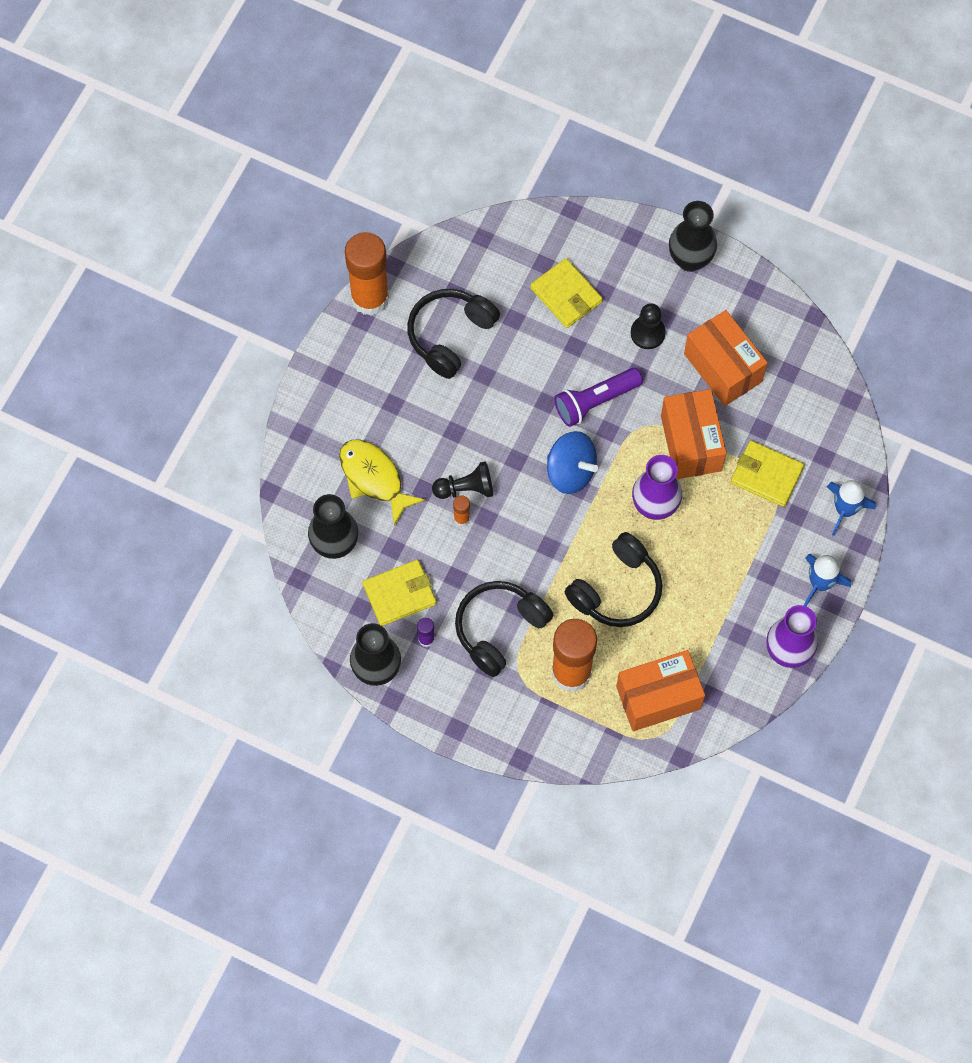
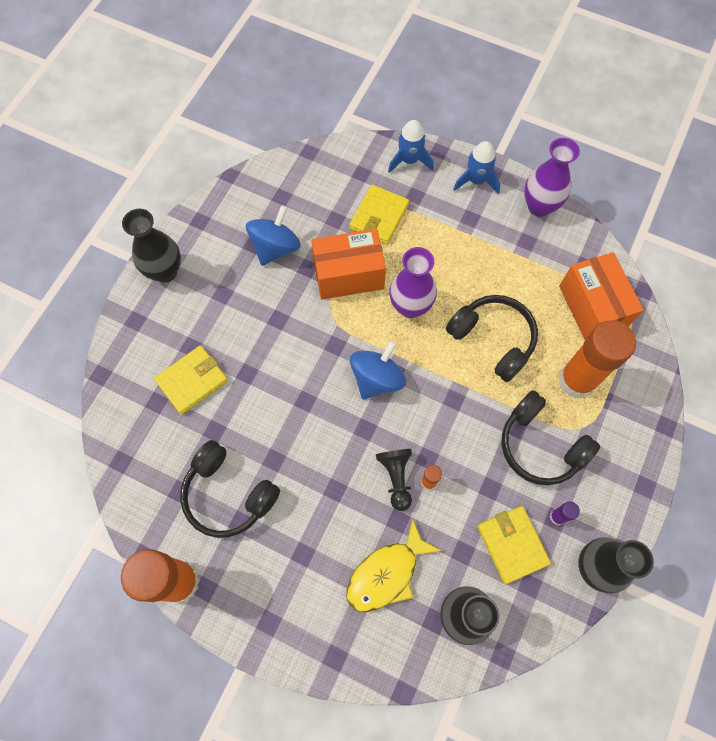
camera: 90 degrees left, 0 degrees up
purple flashlight [554,368,643,427] -> none
black pawn [631,303,666,349] -> none
orange box [684,310,768,406] -> blue spinning top [246,205,301,266]

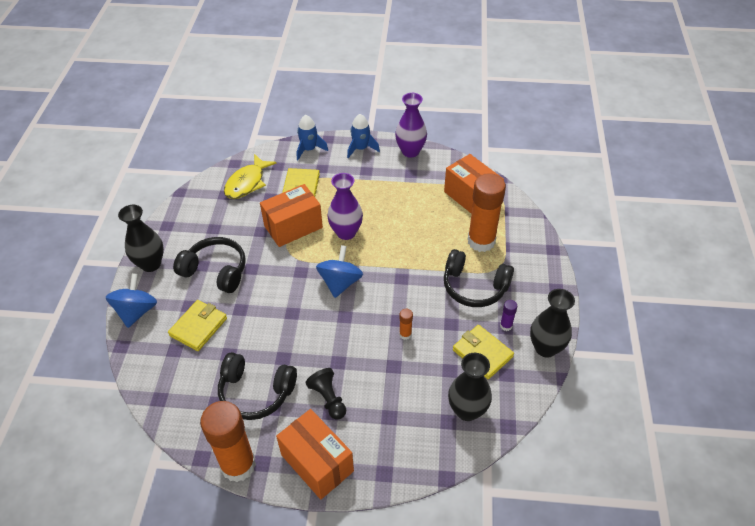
camera: 20 degrees left, 20 degrees down
blue spinning top [246,205,301,266] -> blue spinning top moved to [106,273,157,328]
yellow fish [347,519,441,612] -> yellow fish moved to [224,154,276,199]
black pawn [376,449,412,511] -> black pawn moved to [305,368,346,420]
black headphones [446,295,538,382] -> black headphones moved to [173,237,246,293]
none -> orange box [276,409,354,499]

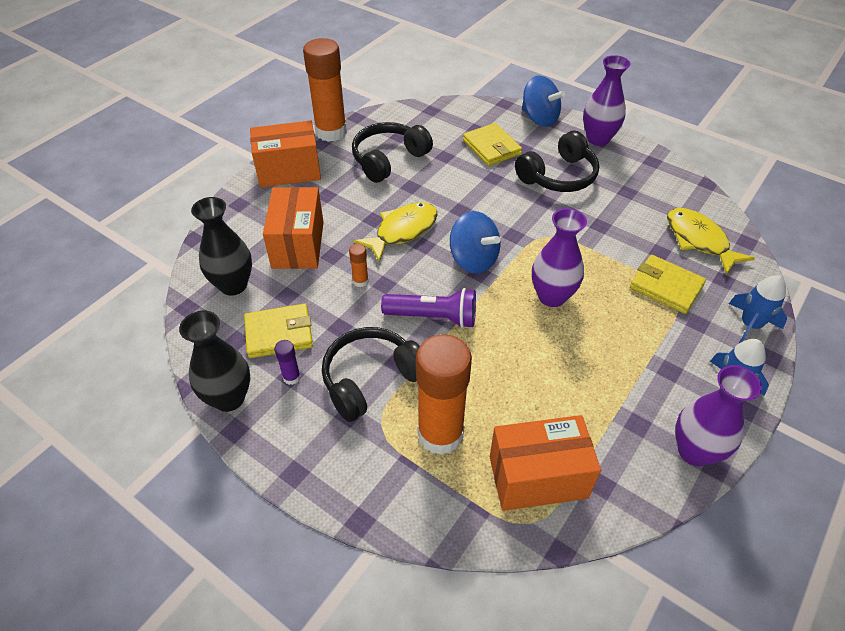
camera: 120 degrees right, 0 degrees up
black vase [118,205,164,272] -> purple vase [583,55,630,146]
orange box [260,184,323,247] -> orange box moved to [263,187,324,269]
black pawn [305,368,346,420] -> none
none -> yellow fish [353,202,438,262]
none -> purple flashlight [381,288,476,328]

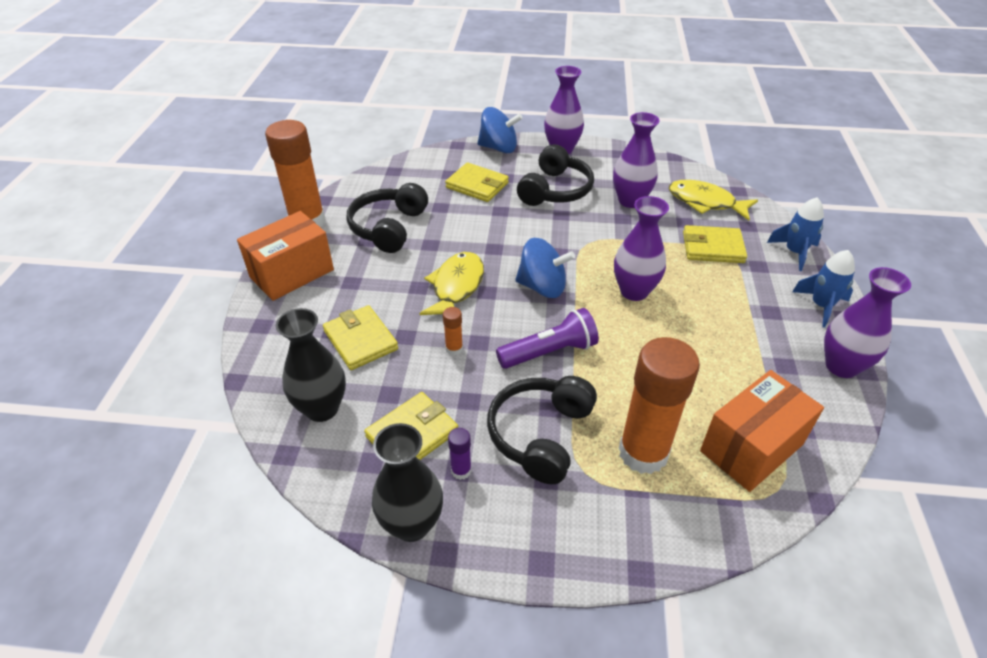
camera: 30 degrees left, 5 degrees down
orange box [263,187,324,269] -> yellow wallet [323,305,398,370]
none -> purple vase [613,112,660,208]

